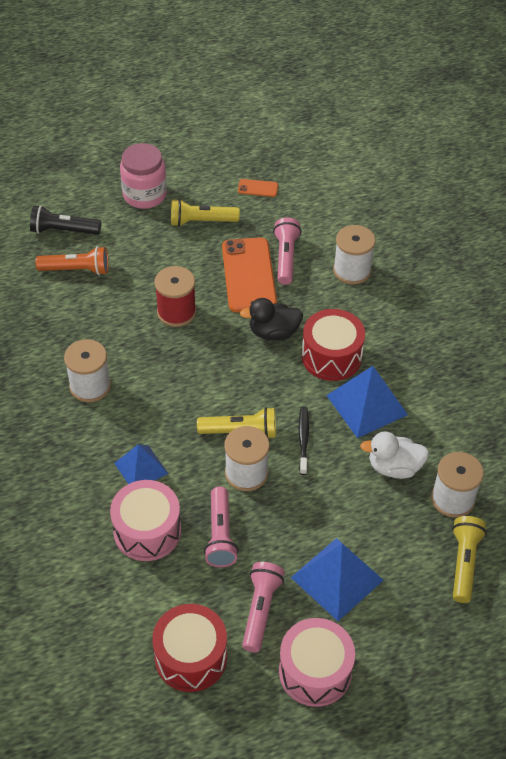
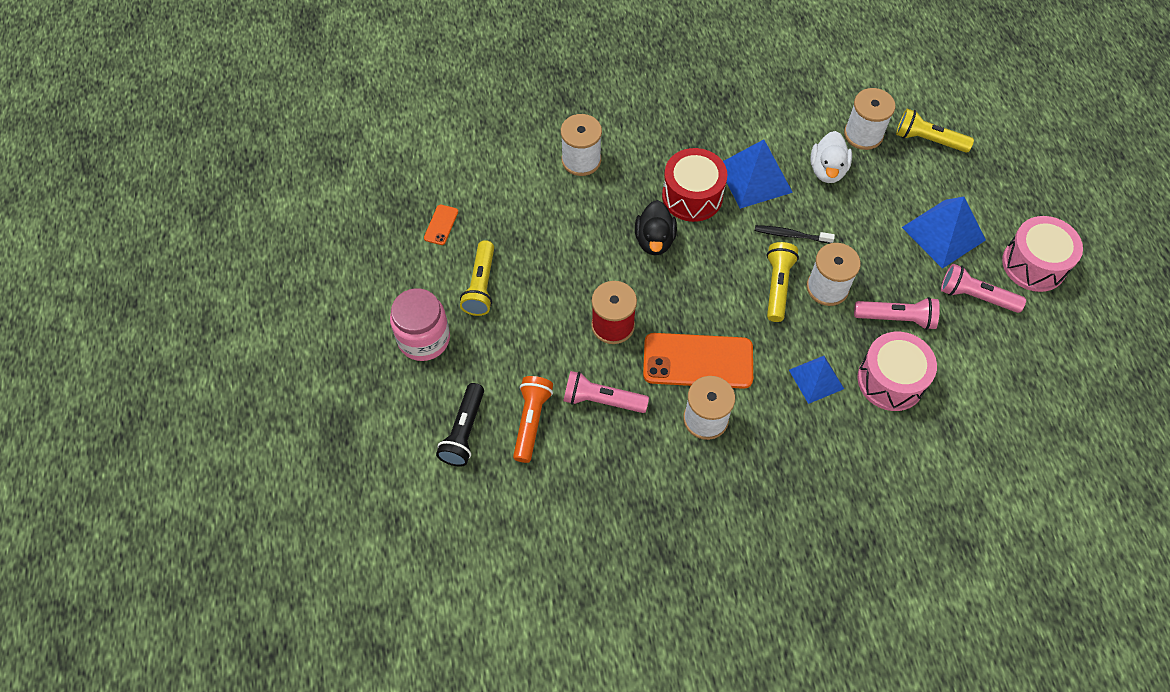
camera: 80 degrees left, 10 degrees up
red drum [152,604,227,692] -> none
orange phone [222,238,277,312] -> orange phone moved to [643,333,753,389]
pink flashlight [273,217,301,285] -> pink flashlight moved to [563,371,649,413]

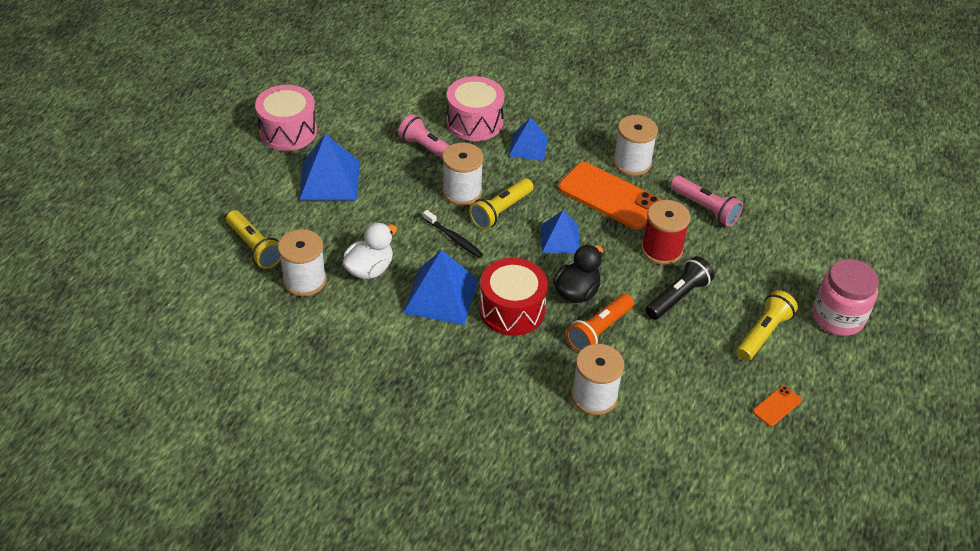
camera: 150 degrees left, 15 degrees down
black flashlight [436,383,484,467] -> black flashlight moved to [646,256,715,320]
orange flashlight [513,376,553,463] -> orange flashlight moved to [566,293,634,352]
pink flashlight [941,264,1026,313] -> none
none -> blue pyramid [541,210,580,253]

